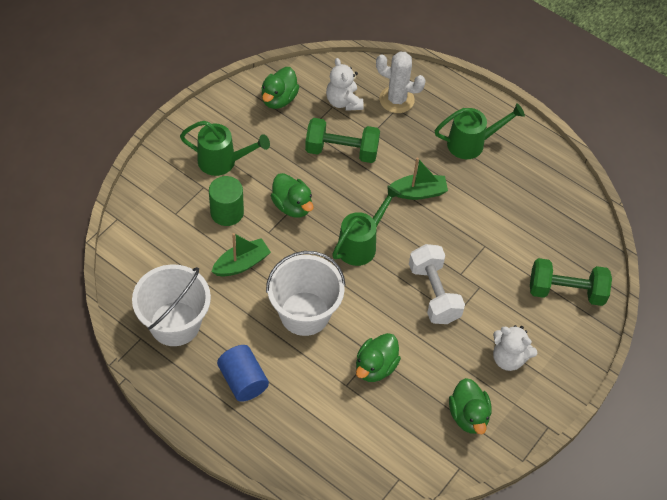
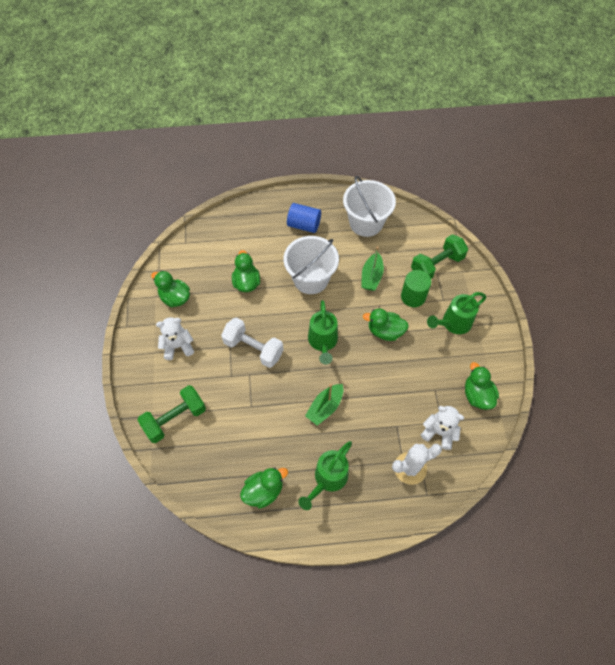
camera: 140 degrees right, 5 degrees up
green dumbbell [305,118,380,163] -> green dumbbell moved to [411,234,468,279]
none -> green duck [240,468,288,509]

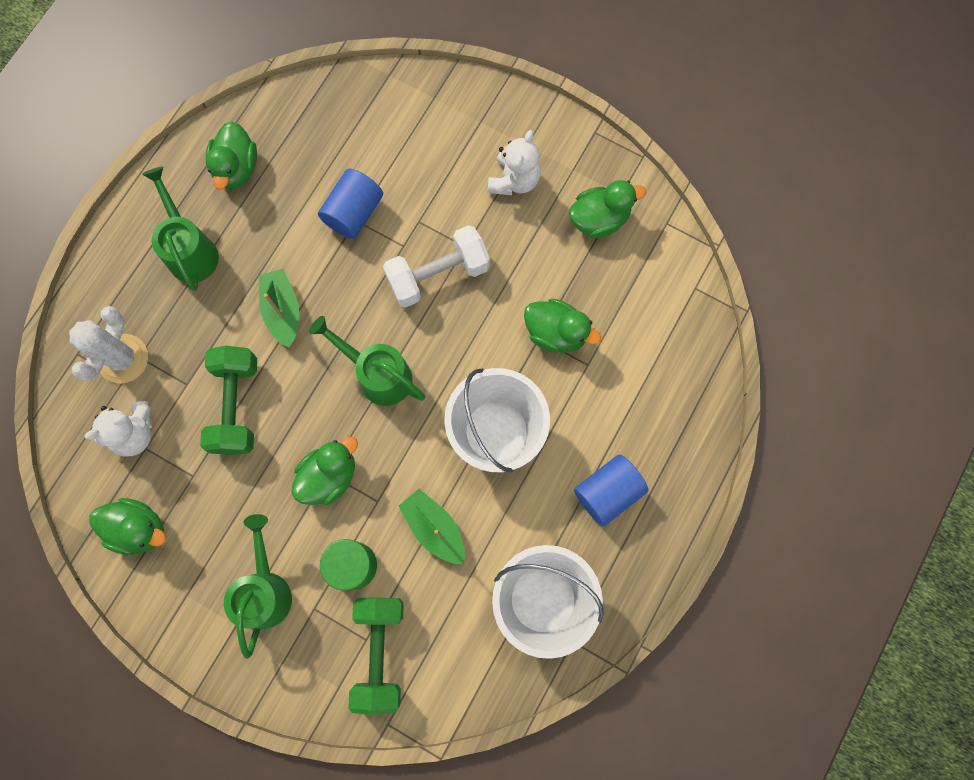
camera: 125 degrees right, 15 degrees up
green dumbbell [138,385,206,443] -> green dumbbell moved to [200,346,257,455]
none -> blue cylinder [318,169,383,239]

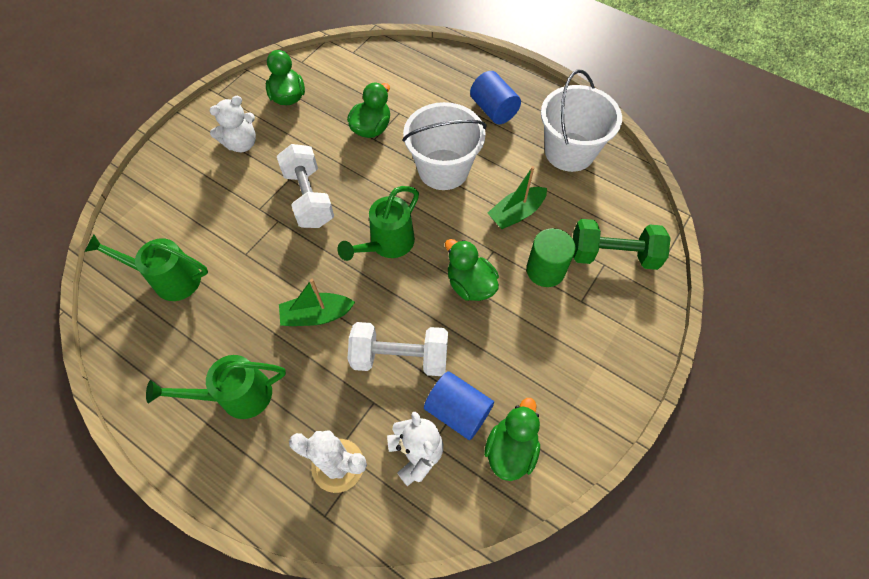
camera: 85 degrees left, 15 degrees down
green dumbbell [200,346,257,455] -> white dumbbell [348,322,448,376]
green duck [206,121,257,190] -> none
green watering can [224,514,292,659] -> green watering can moved to [85,234,208,301]
blue cylinder [318,169,383,239] -> blue cylinder moved to [424,371,494,440]
white teddy bear [488,130,541,195] -> white teddy bear turned 120 degrees clockwise [209,96,256,152]

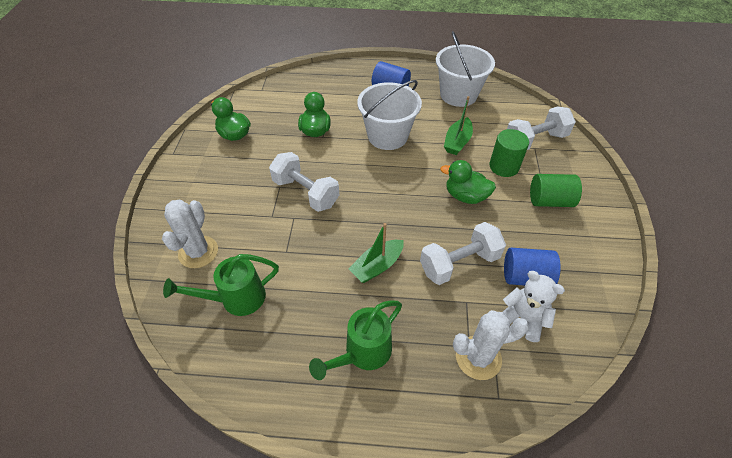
camera: 30 degrees left, 10 degrees down
white teddy bear [209,96,256,152] -> none
green watering can [338,186,419,261] -> none
green duck [484,398,540,481] -> none
green dumbbell [573,219,671,270] -> white dumbbell [507,106,576,150]
none -> white cactus [162,200,218,268]
none -> green cylinder [530,174,582,207]

